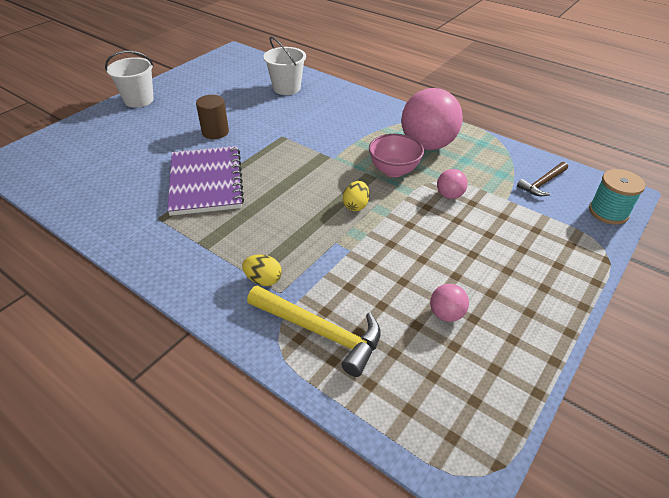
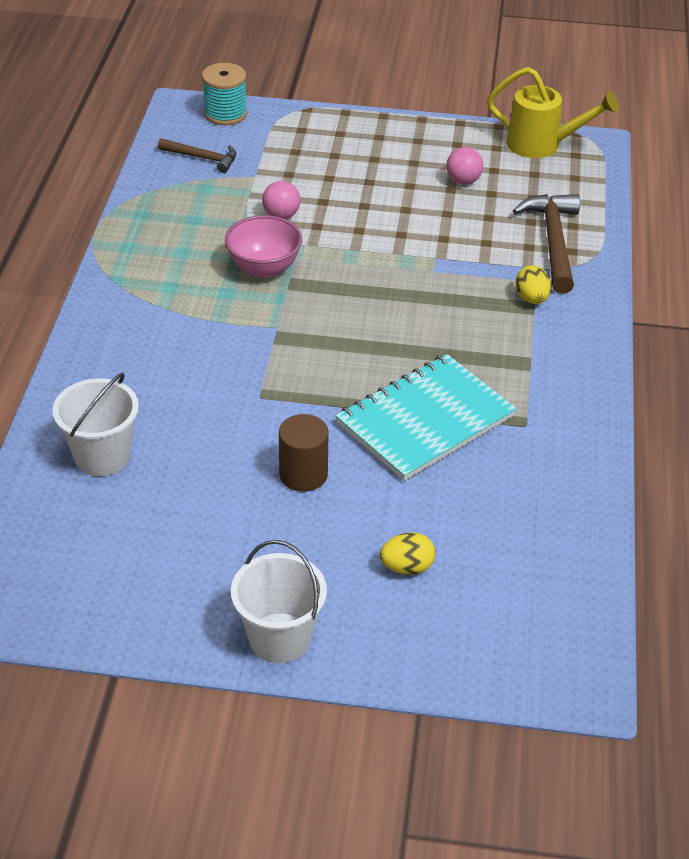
camera: 120 degrees left, 0 degrees up
purple notebook [167,146,244,216] -> turquoise notebook [336,354,517,481]
yellow hammer [247,286,381,377] -> brown hammer [513,194,580,294]
yellow egg [343,181,370,211] -> yellow egg moved to [380,532,435,575]
pink ball [401,88,463,150] -> none
none -> yellow watering can [487,67,619,158]

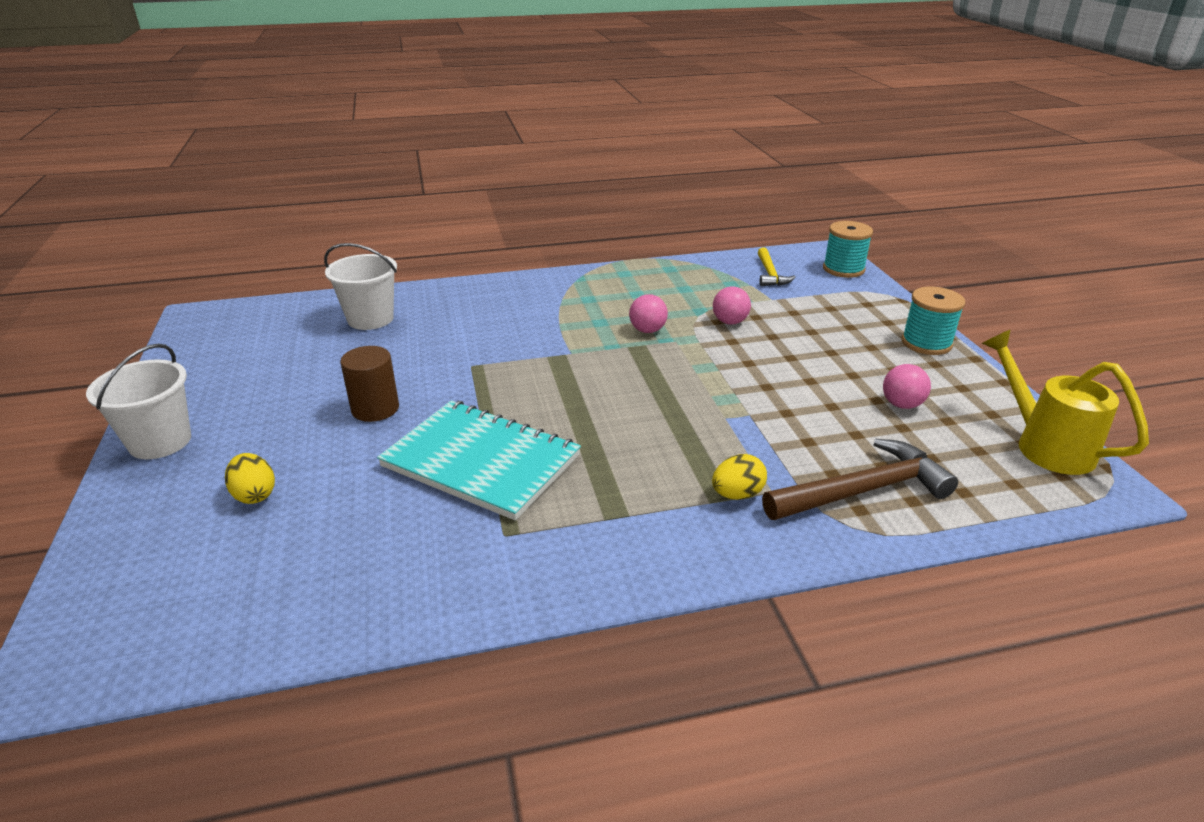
camera: 70 degrees right, 10 degrees down
brown hammer [158,138,236,173] -> yellow hammer [758,247,796,286]
pink bowl [225,215,302,278] -> pink ball [629,294,668,333]
yellow watering can [487,67,619,158] -> yellow watering can turned 150 degrees clockwise [982,330,1149,475]
none -> turquoise spool [901,287,966,355]

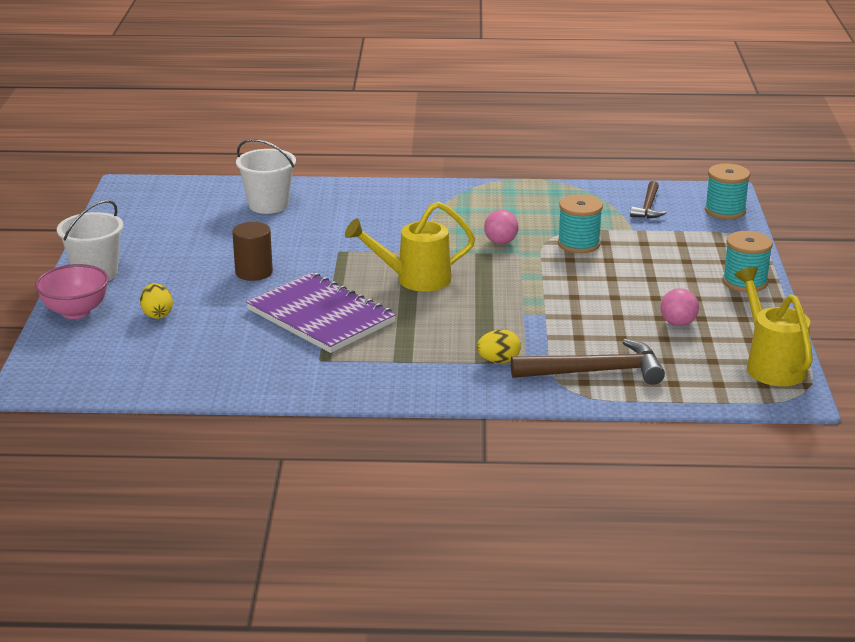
camera: 15 degrees right, 5 degrees down
turquoise notebook [377,400,581,521] -> purple notebook [246,272,396,353]
pink ball [713,286,751,324] -> turquoise spool [558,195,603,253]
yellow hammer [758,247,796,286] -> brown hammer [630,181,667,218]
none -> pink bowl [35,264,109,319]
none -> yellow watering can [345,201,475,292]

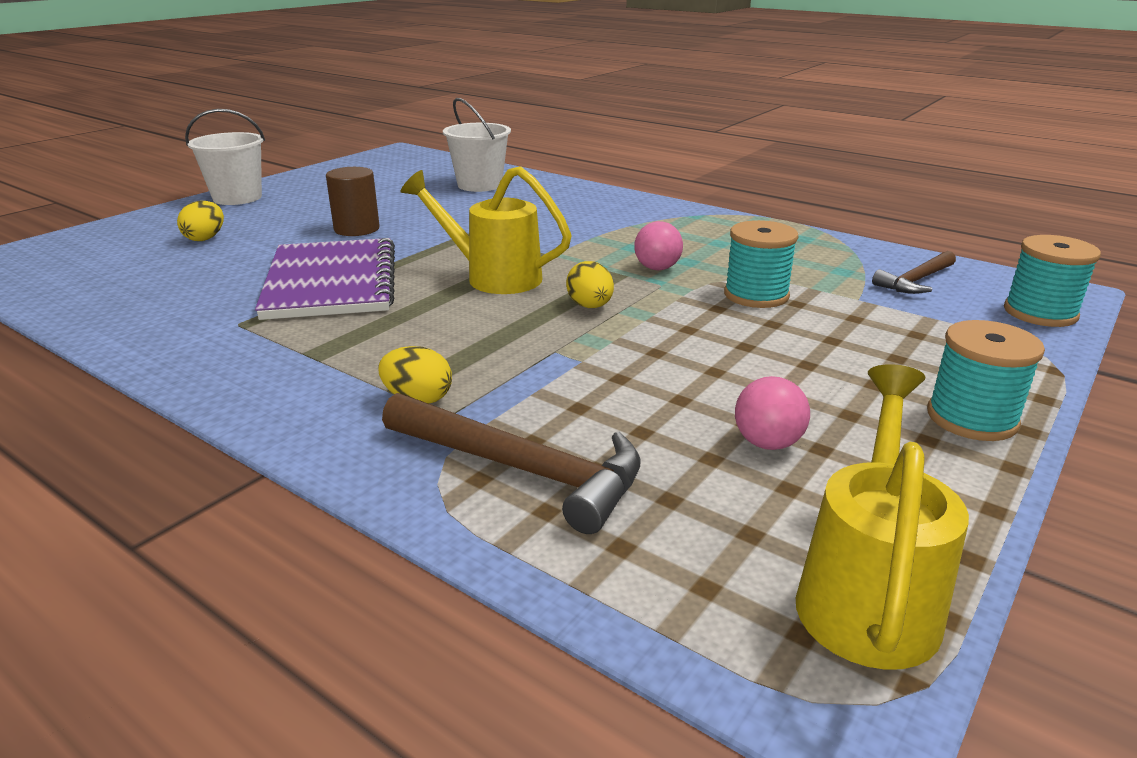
camera: 35 degrees right, 0 degrees up
pink bowl [35,264,109,319] -> none
none -> yellow egg [566,261,614,308]

